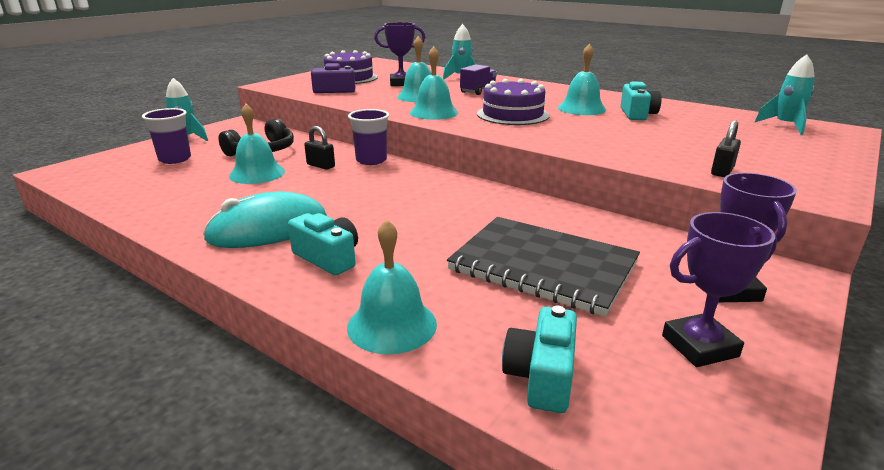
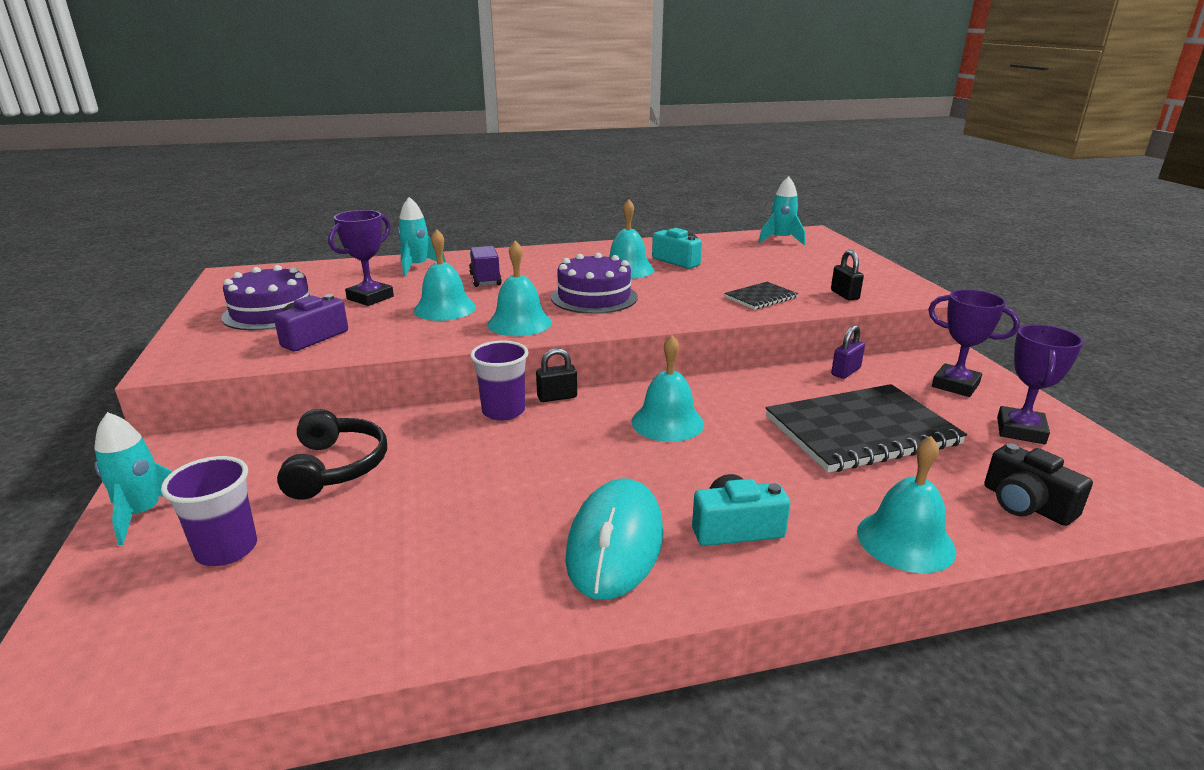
camera: 50 degrees left, 0 degrees up
turquoise bell [229,104,285,184] -> turquoise bell moved to [631,335,704,442]
black padlock [304,126,335,170] -> black padlock moved to [536,348,577,402]
turquoise camera [502,306,577,413] -> black camera [984,443,1093,526]
none -> black notebook [724,282,798,310]
none -> purple padlock [831,325,865,379]

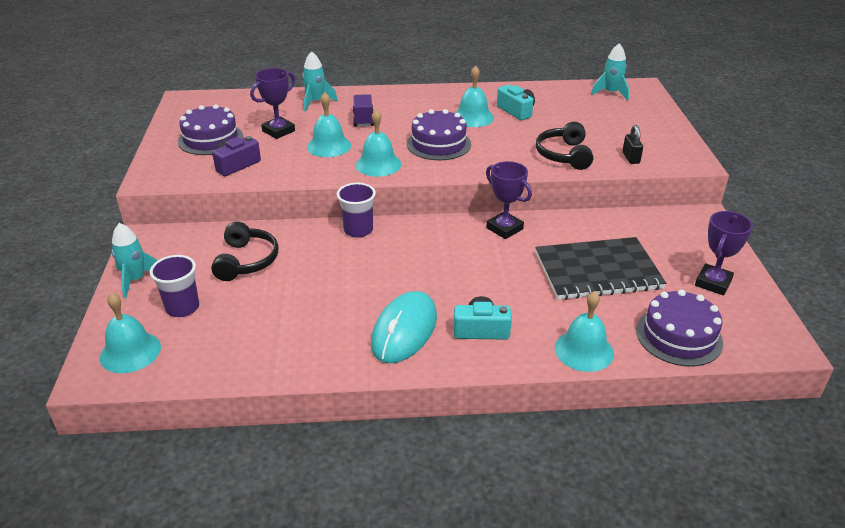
camera: 10 degrees right, 10 degrees up
black padlock [536,348,577,402] -> none
turquoise bell [631,335,704,442] -> turquoise bell moved to [100,292,161,373]
black notebook [724,282,798,310] -> black headphones [536,122,593,170]
purple padlock [831,325,865,379] -> none
purple trophy [928,289,1020,397] -> purple trophy moved to [486,161,532,239]
black camera [984,443,1093,526] -> purple cake [636,289,723,366]

